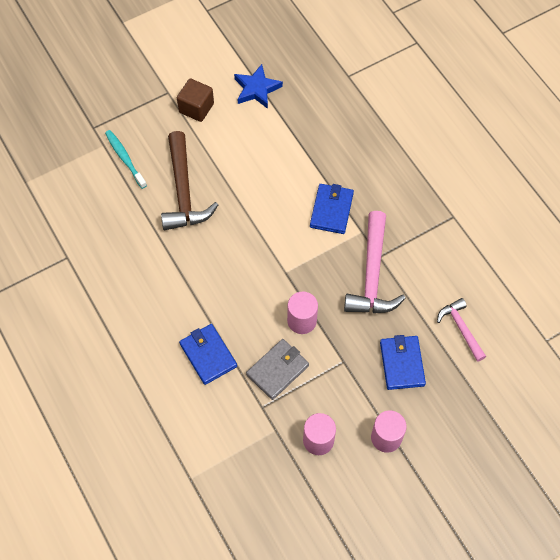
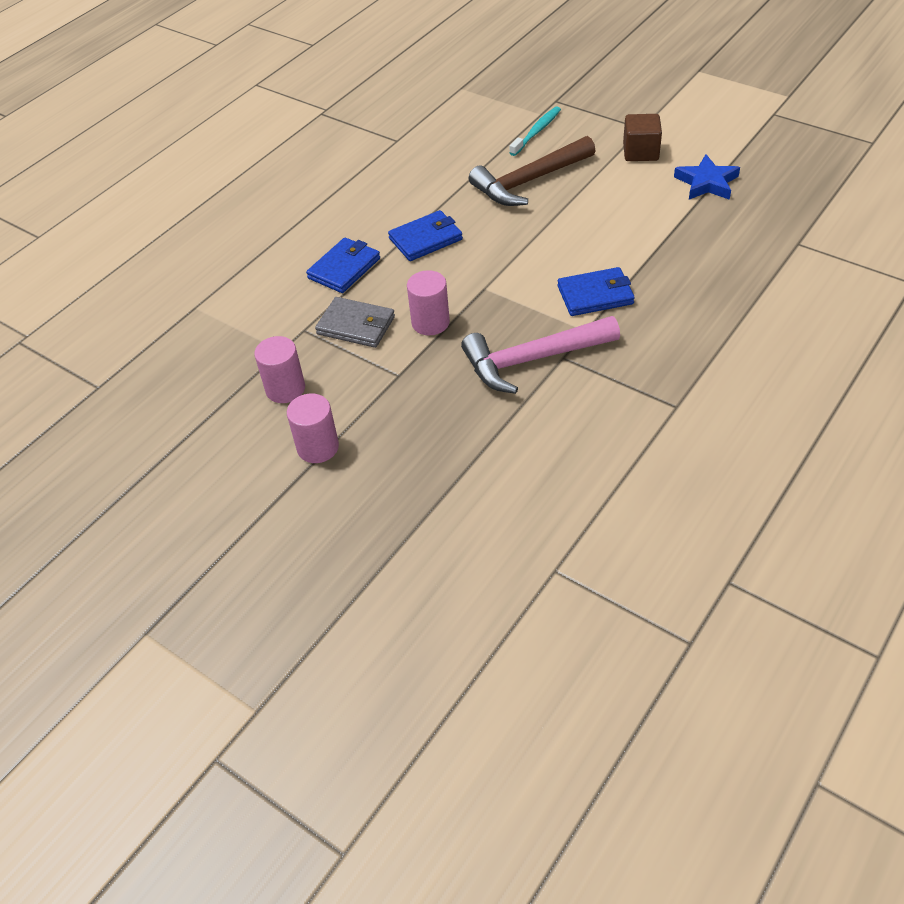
camera: 70 degrees right, 15 degrees down
blue wallet [380,335,426,390] -> blue wallet moved to [388,210,463,261]
pink hammer [437,298,486,362] -> none

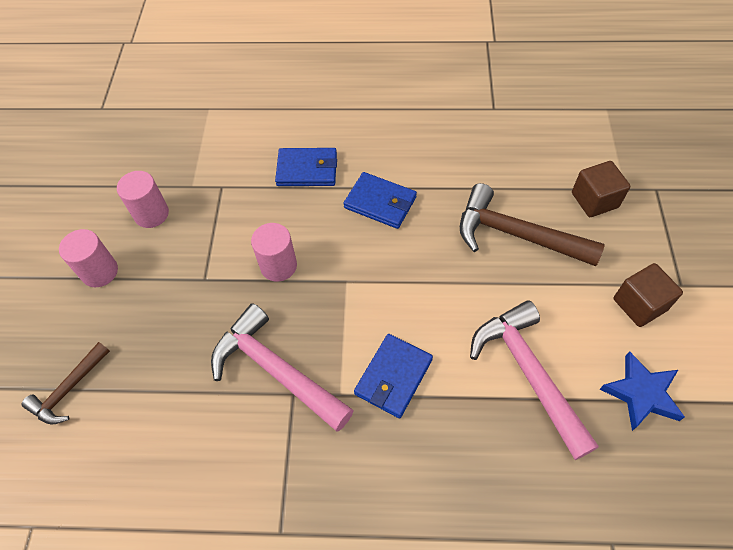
camera: 55 degrees right, 10 degrees up
grey wallet [315,297,395,348] -> none
turquoise toothbrush [509,107,561,156] -> brown cube [572,161,630,217]
blue wallet [558,267,635,316] -> blue wallet turned 75 degrees clockwise [354,334,433,418]
none -> brown hammer [22,342,110,425]
none -> pink hammer [470,300,599,460]

